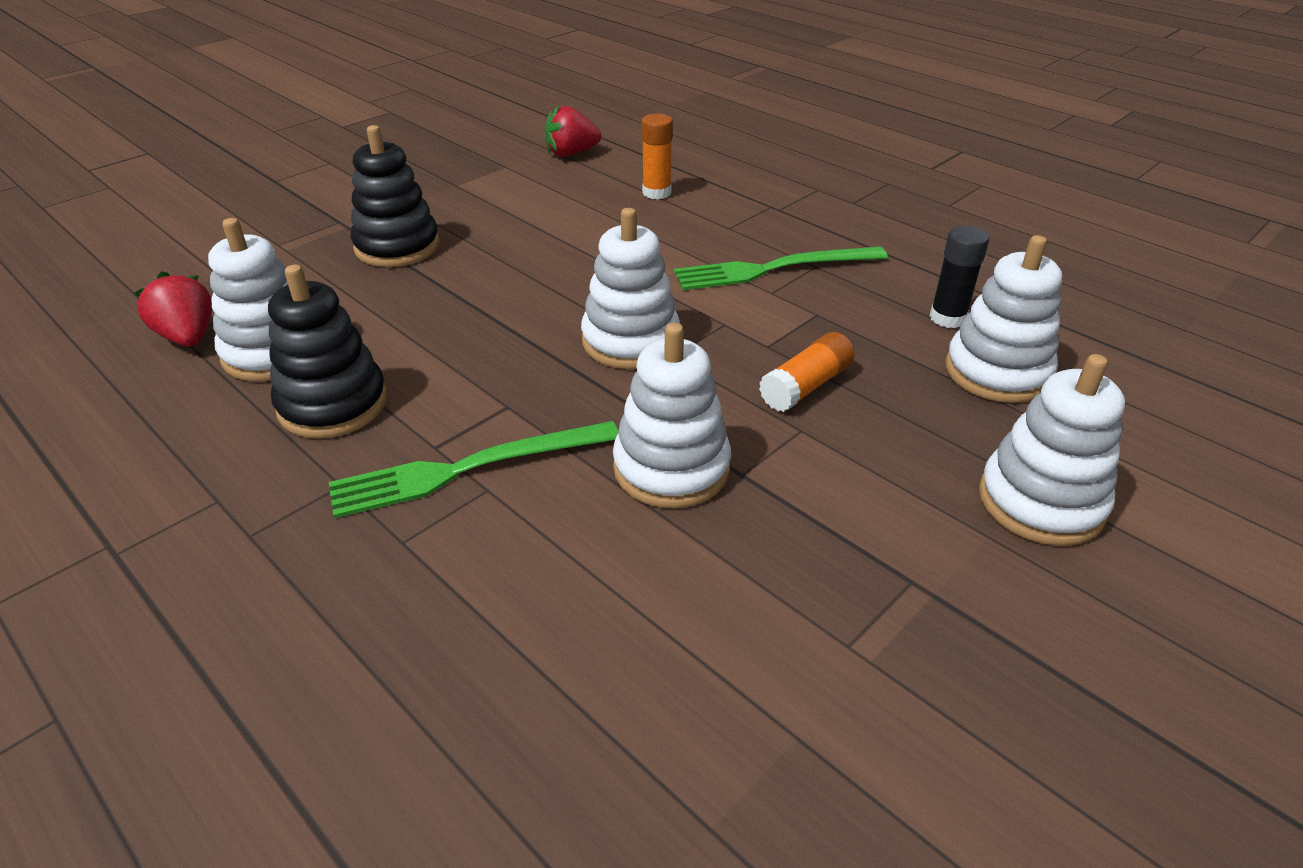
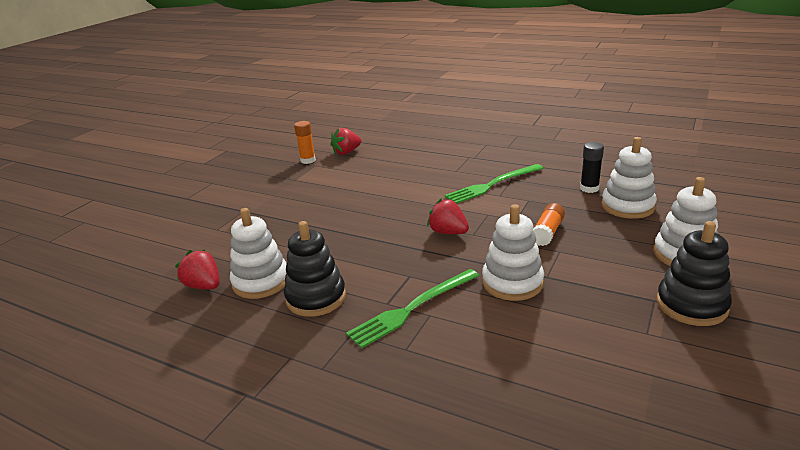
camera: 15 degrees left, 10 degrees down
black stacking toy [351,125,440,267] -> black stacking toy moved to [657,221,732,326]
white stacking toy [581,208,680,369] -> red strawberry [427,198,469,234]
orange glue stick [641,114,673,199] -> orange glue stick moved to [294,121,316,164]

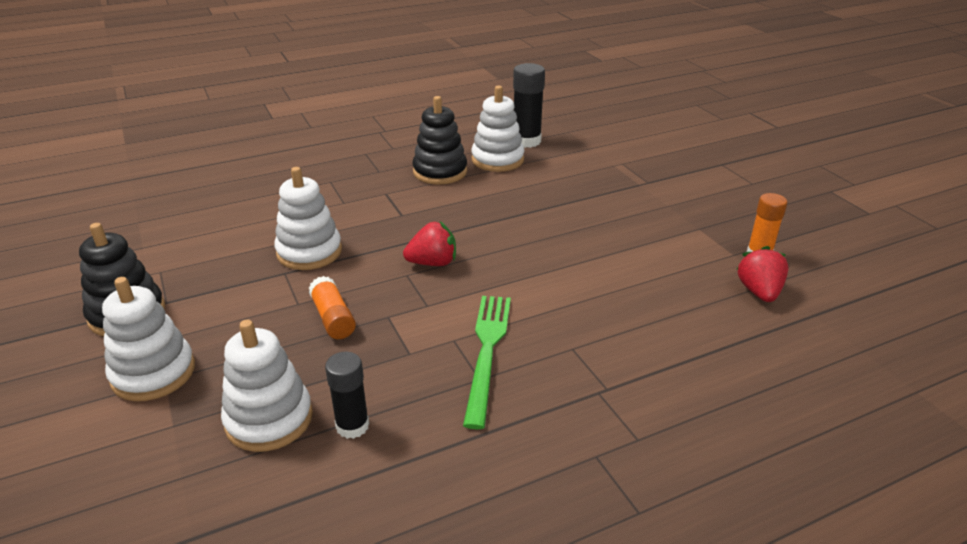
camera: 125 degrees right, 5 degrees up
red strawberry [175,249,220,289] -> black glue stick [513,63,545,148]
green fork [346,269,479,349] -> none

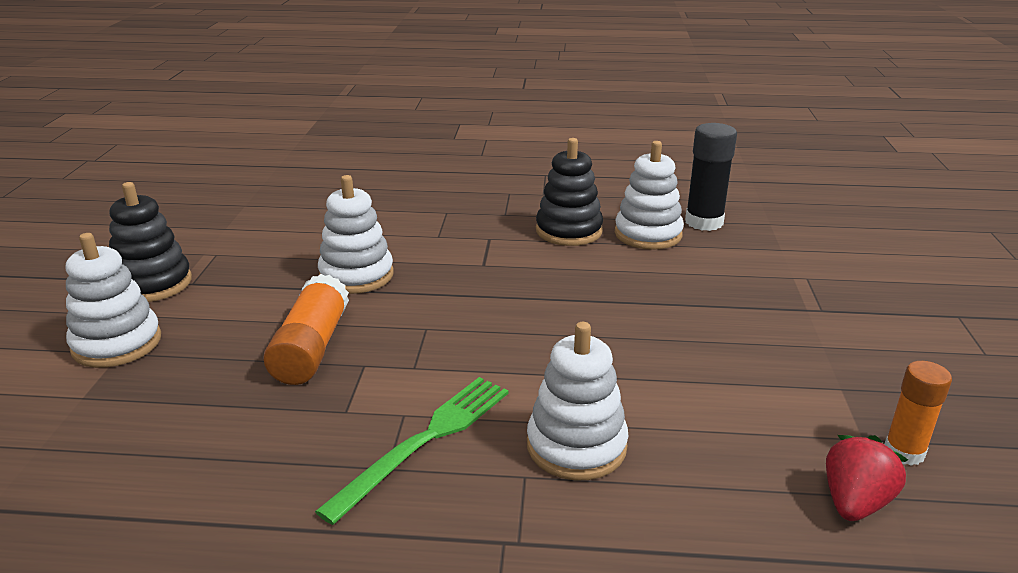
camera: 30 degrees right, 5 degrees down
white stacking toy [221,320,313,452] -> white stacking toy moved to [527,322,629,480]
orange glue stick [309,276,356,339] -> orange glue stick [263,274,349,385], size x1.52
black glue stick [325,352,369,439] -> none
red strawberry [403,222,456,266] -> none

